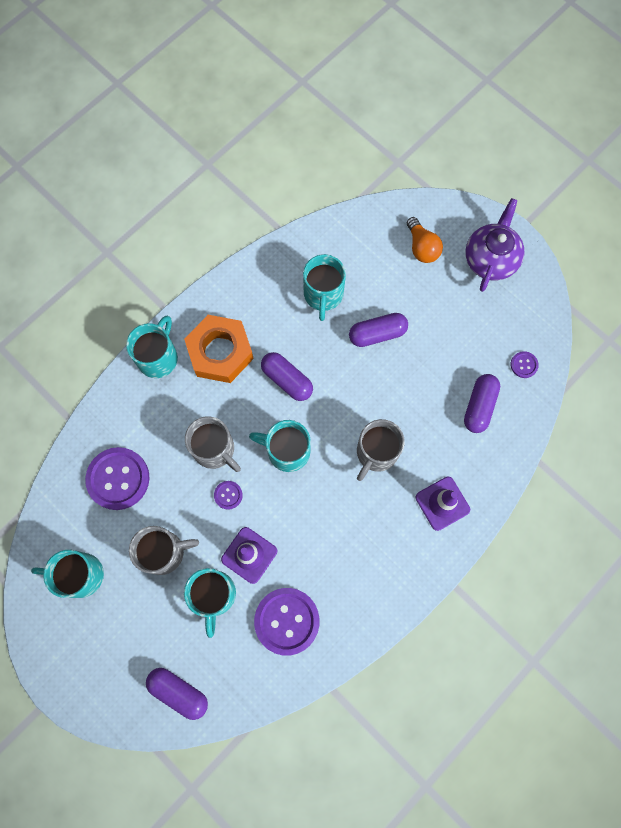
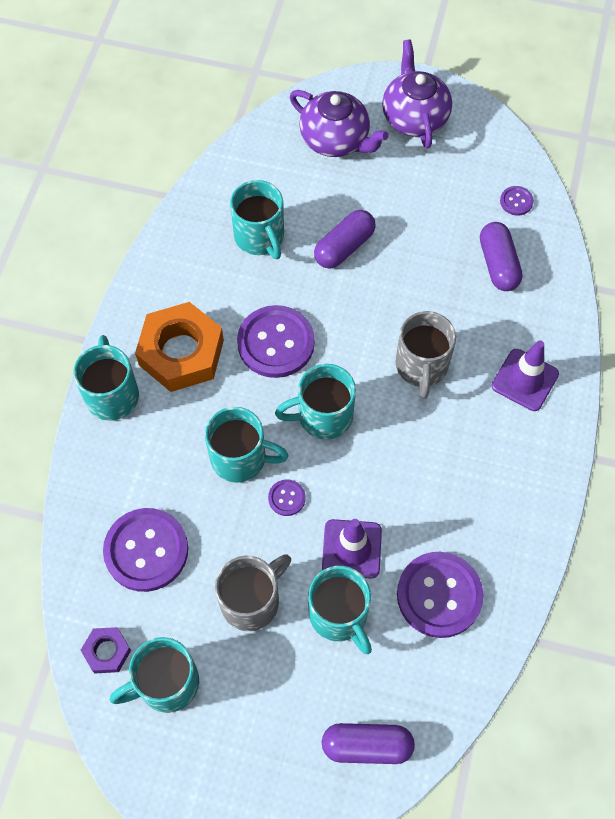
camera: 30 degrees left, 10 degrees down
grey mug [185,416,241,472] -> turquoise mug [205,407,289,483]
purple capsule [261,352,313,401] -> purple button [237,305,315,378]
orange light bulb [407,217,443,263] -> purple teapot [290,90,389,157]
none -> purple nut [81,627,131,673]

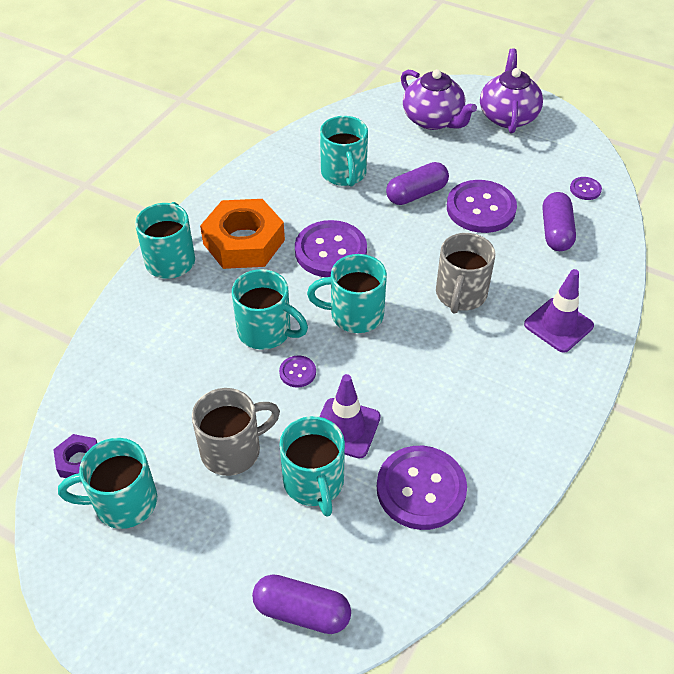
camera: 15 degrees right, 15 degrees down
purple button [103,508,188,592] -> purple button moved to [447,180,517,233]

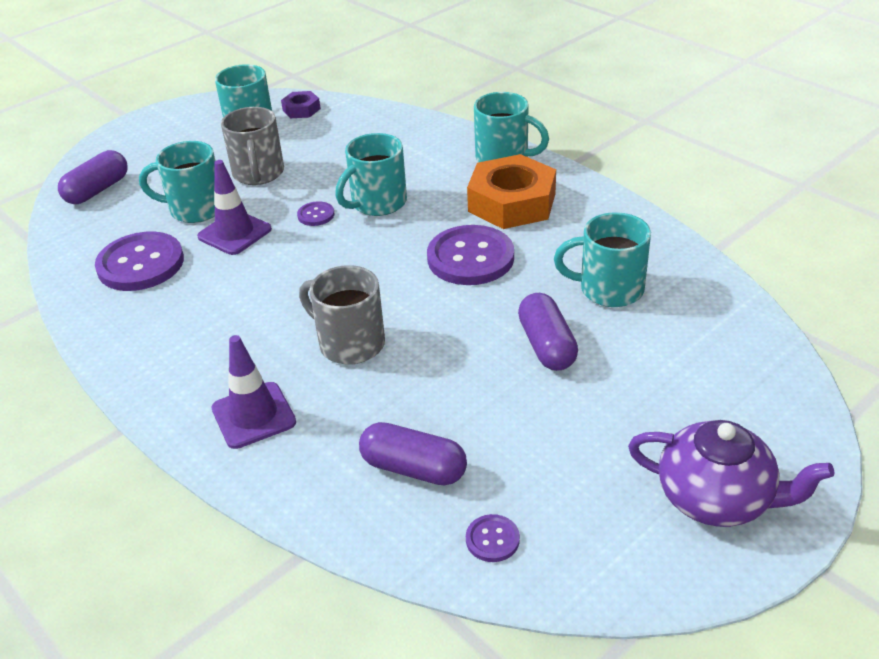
camera: 110 degrees right, 10 degrees down
turquoise mug [307,254,387,333] -> none
purple teapot [401,69,477,130] -> none
purple button [447,180,517,233] -> none

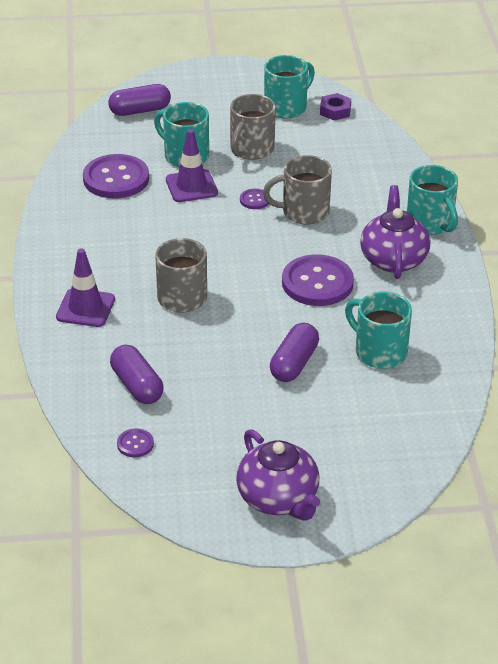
camera: 35 degrees right, 0 degrees up
turquoise mug [335,133,407,216] -> grey mug [263,155,332,225]
orange nut [467,154,556,229] -> purple teapot [360,185,430,279]

